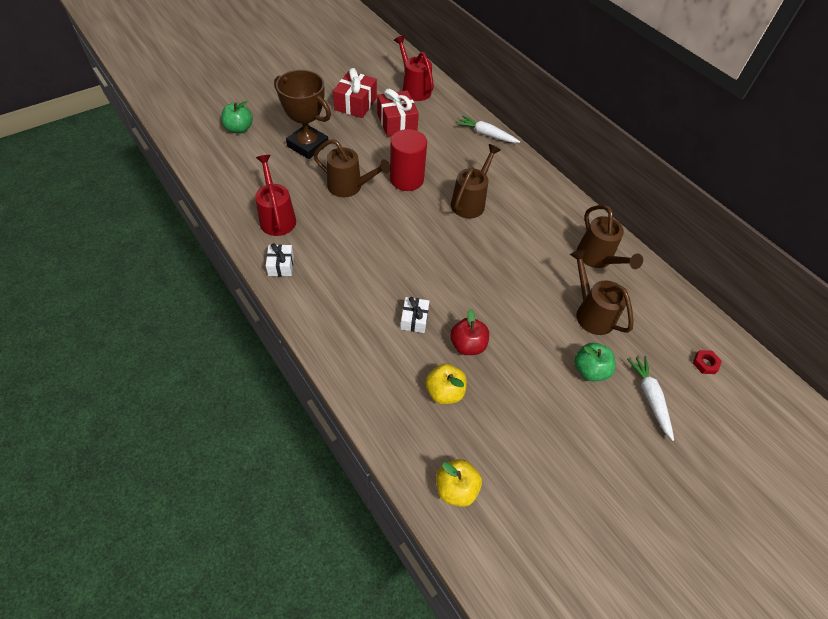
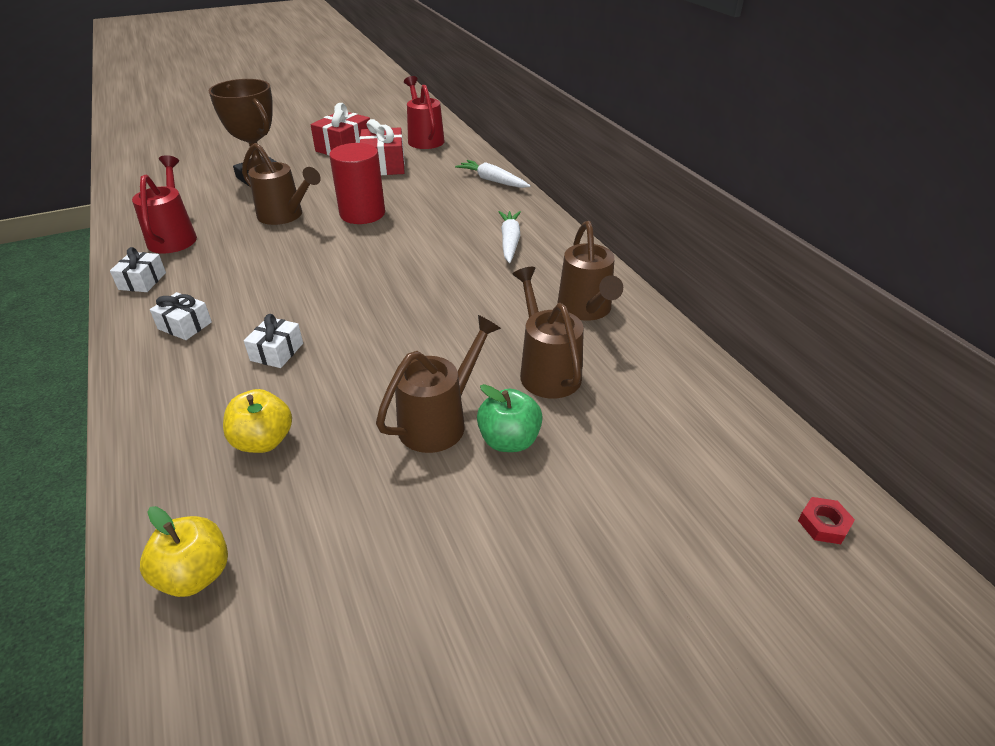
camera: 15 degrees right, 15 degrees down
green apple [221,101,253,134] -> none
red apple [450,309,489,355] -> none
brown watering can [451,144,501,218] -> brown watering can moved to [376,315,501,453]
white carrot [627,356,674,441] -> white carrot moved to [498,211,521,263]
red nut [693,350,722,374] -> red nut moved to [798,497,855,544]
none -> white gift [150,292,212,340]

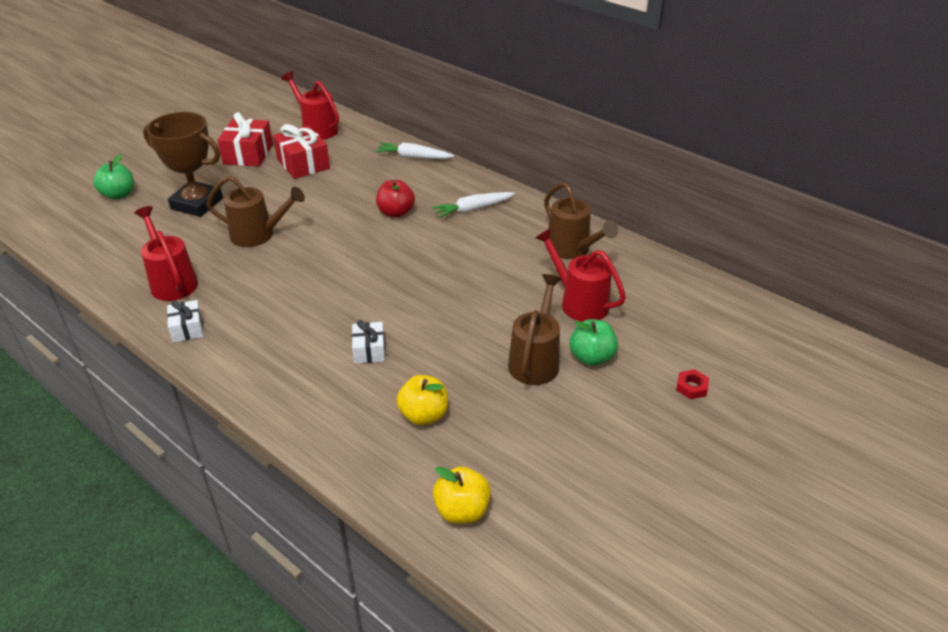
camera: 25 degrees left, 0 degrees up
white gift [150,292,212,340] -> none
red cylinder [329,143,385,224] -> none
white carrot [498,211,521,263] -> white carrot turned 90 degrees counterclockwise [432,192,515,218]
brown watering can [513,267,584,398] -> red watering can [535,228,626,322]
red nut [798,497,855,544] -> red nut moved to [676,369,709,399]
none -> green apple [93,154,134,200]
none -> red apple [376,180,415,218]

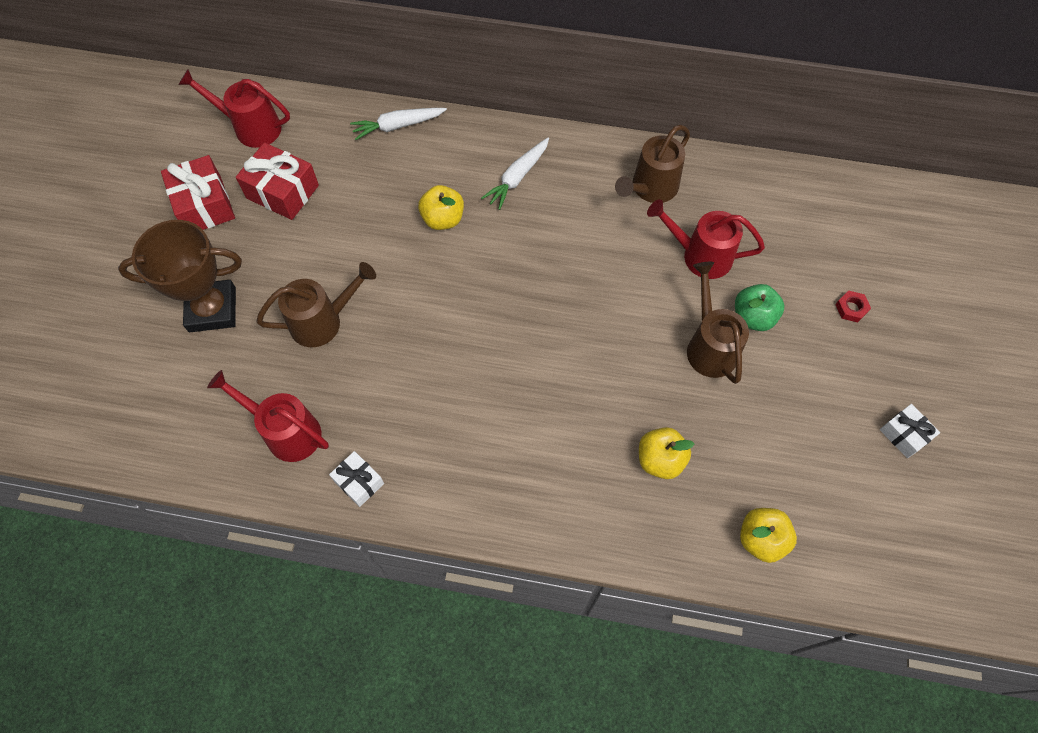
camera: 30 degrees left, 25 degrees up
green apple [93,154,134,200] -> none
white gift [352,320,385,364] -> white gift moved to [880,404,940,458]
red apple [376,180,415,218] -> yellow apple [418,185,464,230]
brown watering can [544,182,618,259] -> brown watering can turned 105 degrees clockwise [615,125,690,203]

